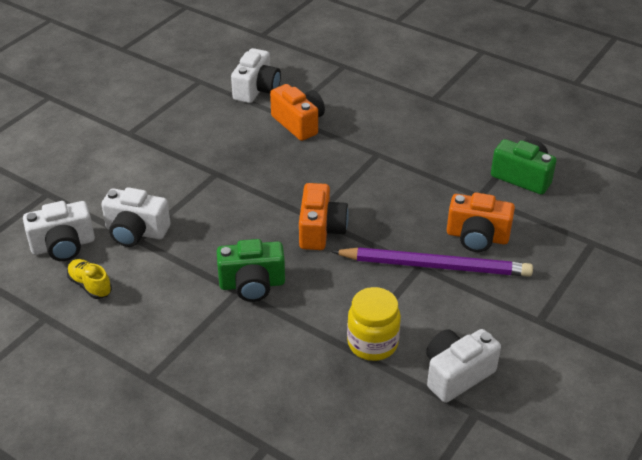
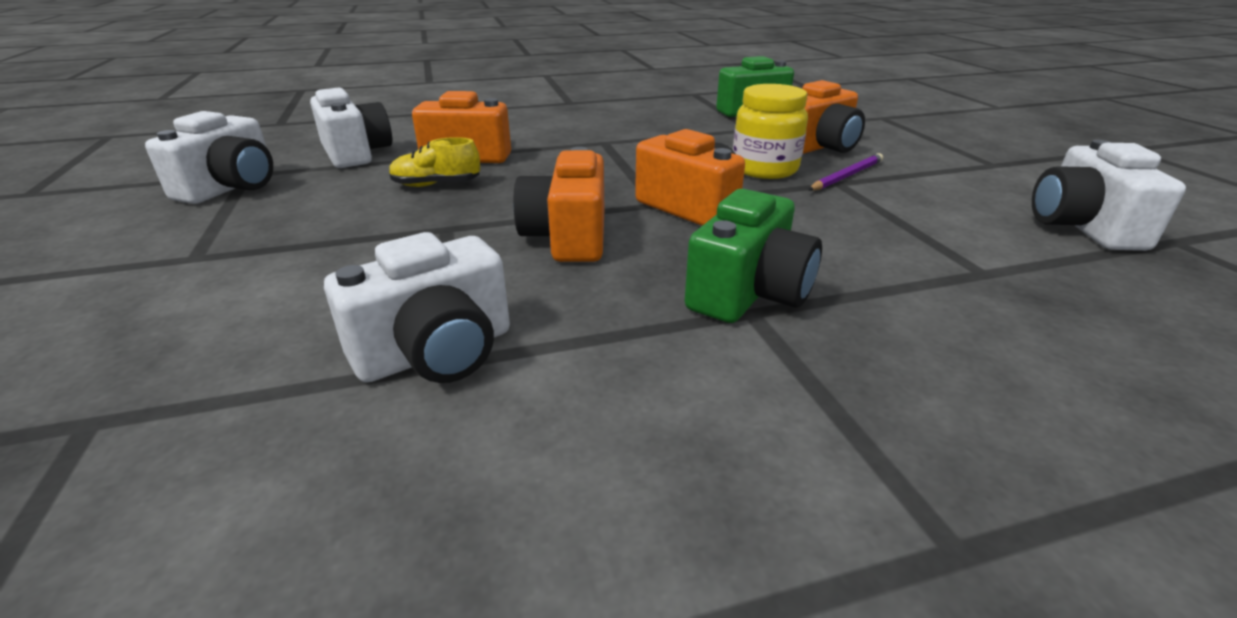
camera: 50 degrees left, 10 degrees down
white camera [23,201,95,261] -> white camera moved to [145,111,273,204]
yellow shoe [67,259,112,299] -> yellow shoe moved to [389,137,480,187]
purple pencil [331,247,533,277] -> purple pencil [808,153,883,191], size x0.47
yellow jar [347,287,401,361] -> yellow jar moved to [733,84,808,179]
none -> orange camera [513,147,604,262]

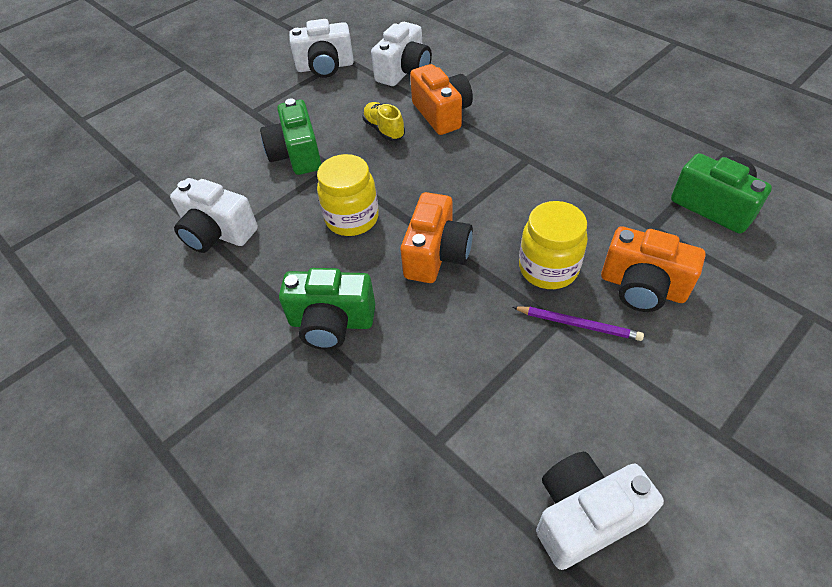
camera: 65 degrees right, 20 degrees up
orange camera [513,147,604,262] -> yellow jar [317,154,379,236]
none -> green camera [260,98,322,175]

